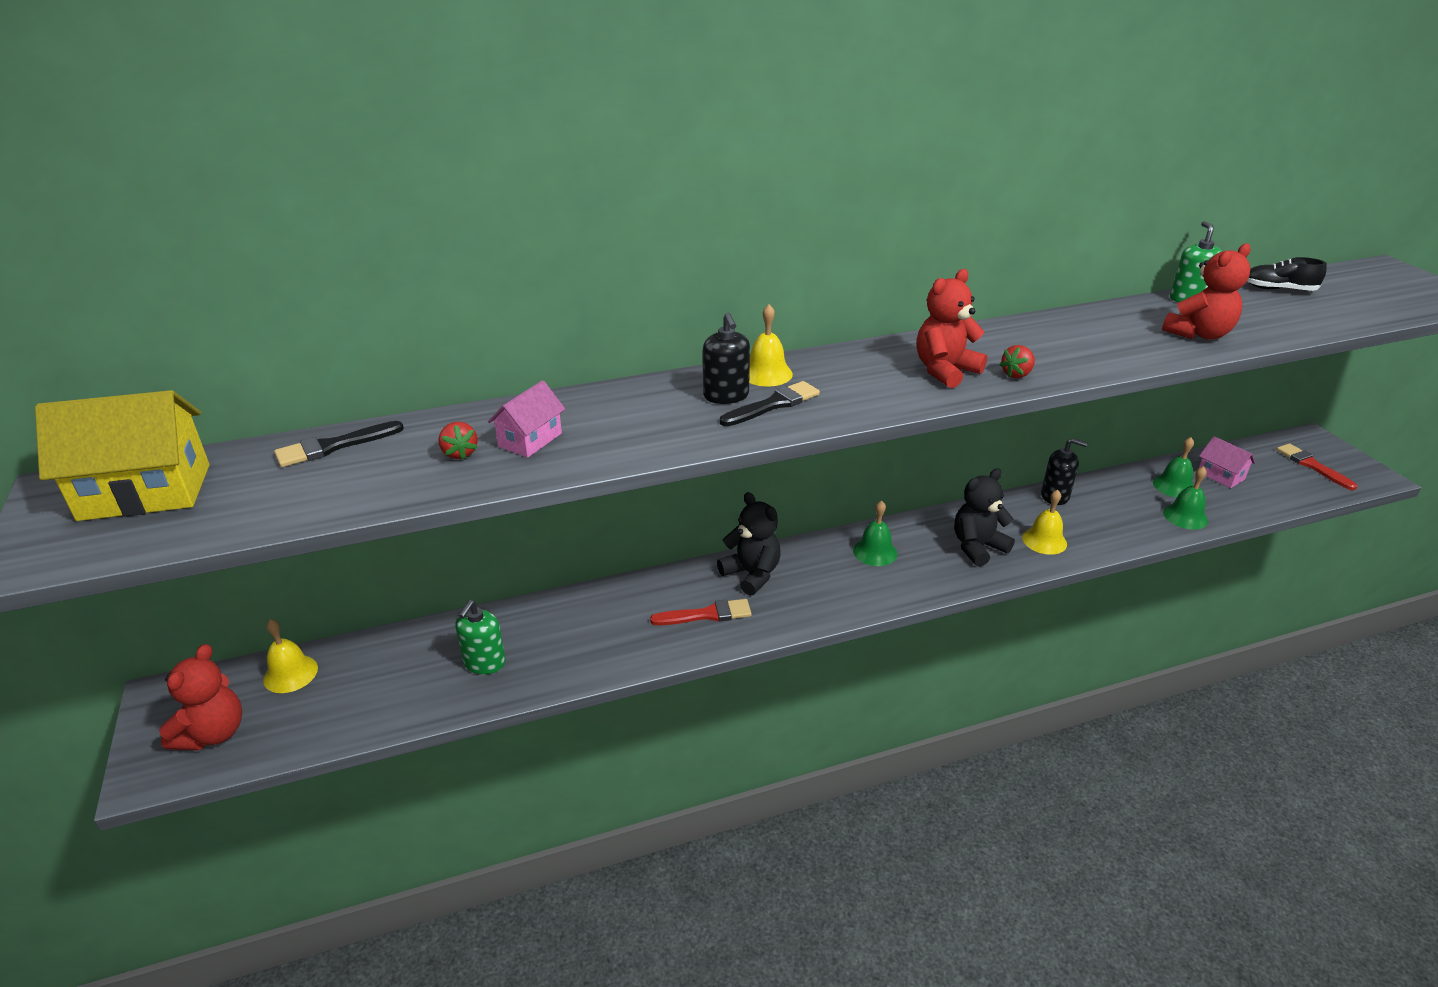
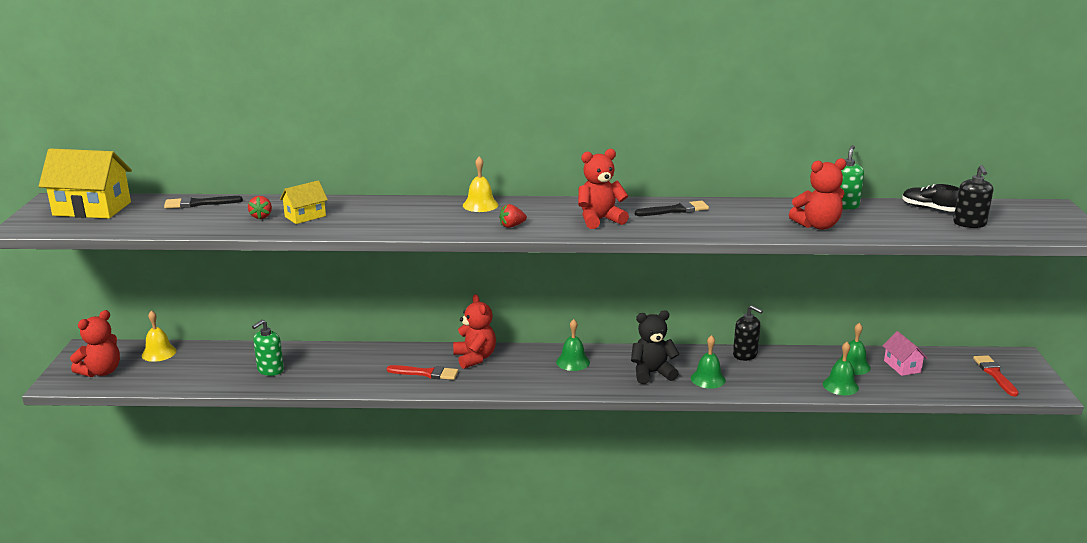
camera: 20 degrees right, 10 degrees down
pink house [488,380,565,458] -> yellow house [280,180,328,224]
black soap dispenser [703,312,750,404] -> black soap dispenser moved to [953,165,993,228]
black teddy bear [717,492,781,596] -> red teddy bear [453,294,496,369]
black brush [720,381,820,426] -> black brush moved to [635,201,709,216]
red strawberry [1000,345,1035,378] -> red strawberry moved to [499,204,527,228]
yellow bell [1022,490,1067,555] -> green bell [691,335,726,388]

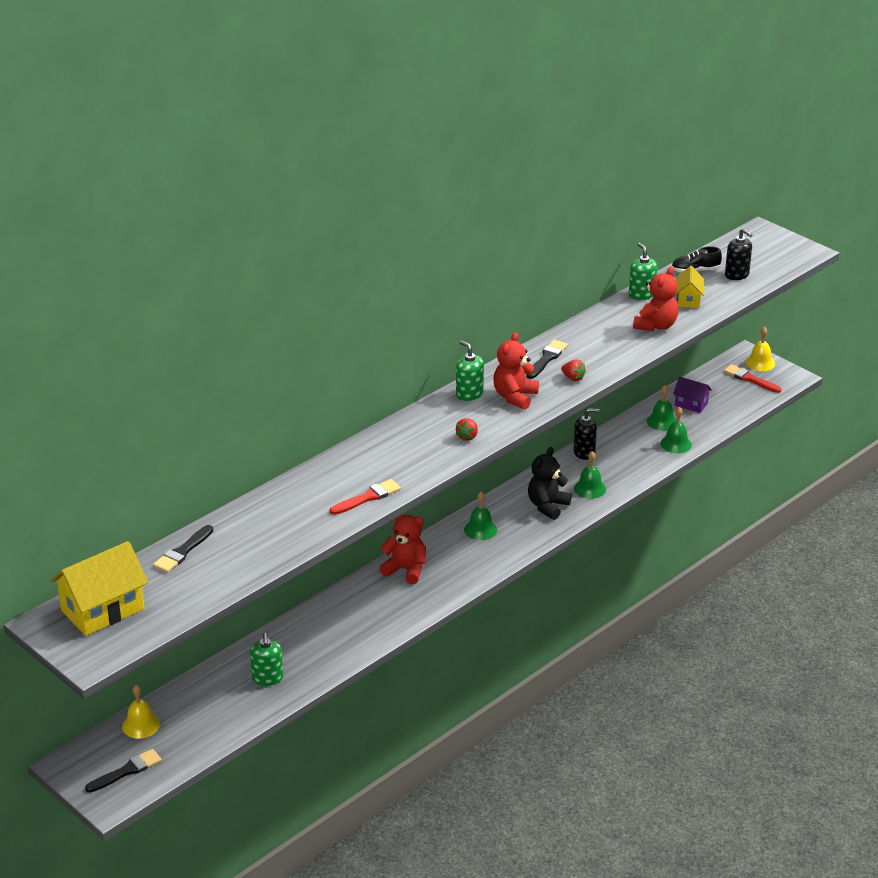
camera: 45 degrees left, 10 degrees up
red teddy bear [70,310,120,377] -> black brush [85,749,162,793]
red strawberry [248,196,272,219] -> red strawberry moved to [561,360,586,381]
yellow house [280,180,328,224] -> yellow house moved to [676,266,704,308]
red brush [387,365,458,380] -> red brush moved to [330,479,401,515]
yellow bell [463,156,498,212] -> yellow bell moved to [746,327,775,371]
pink house [883,331,928,376] -> purple house [673,377,712,413]
none -> green soap dispenser [456,340,484,401]

